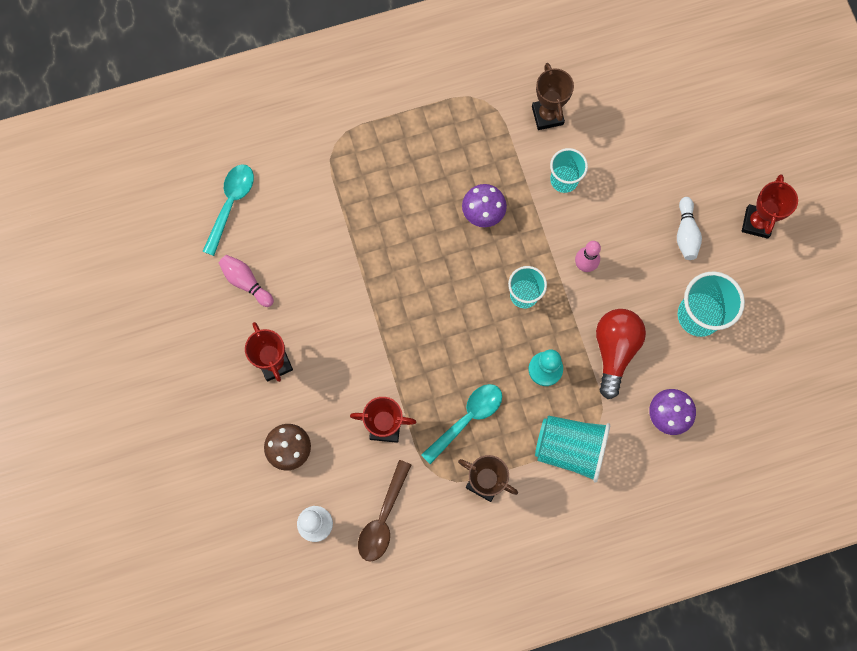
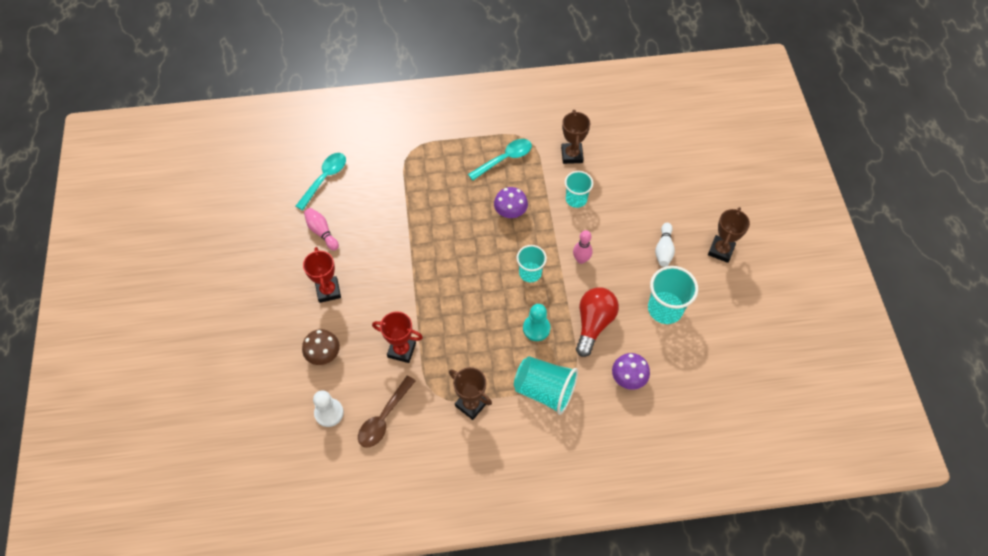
camera: 10 degrees right, 15 degrees down
turquoise spoon [421,384,502,464] -> turquoise spoon moved to [468,139,532,180]
red trophy [742,174,798,239] -> brown trophy [708,207,750,263]

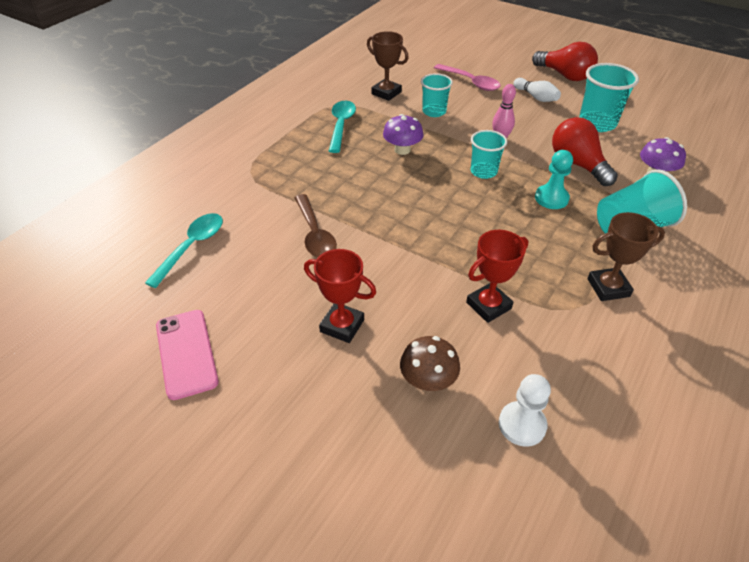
camera: 50 degrees left, 15 degrees down
turquoise spoon [296,153,346,210] -> turquoise spoon turned 45 degrees clockwise [145,213,223,288]
pink bowling pin [304,208,339,251] -> none
brown spoon [358,376,415,448] -> brown spoon moved to [295,194,337,257]
brown trophy [708,207,750,263] -> red light bulb [532,42,598,81]
none -> pink phone [156,310,219,400]
none -> pink spoon [434,64,501,91]

